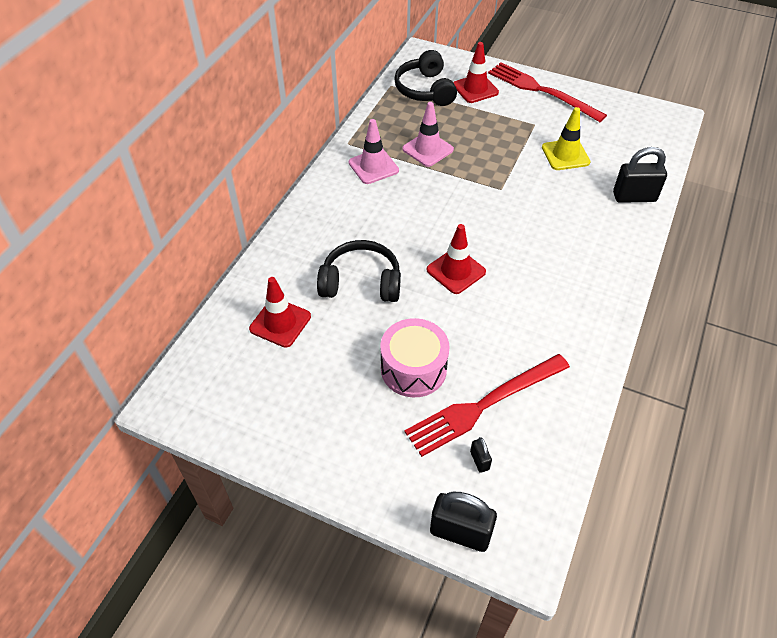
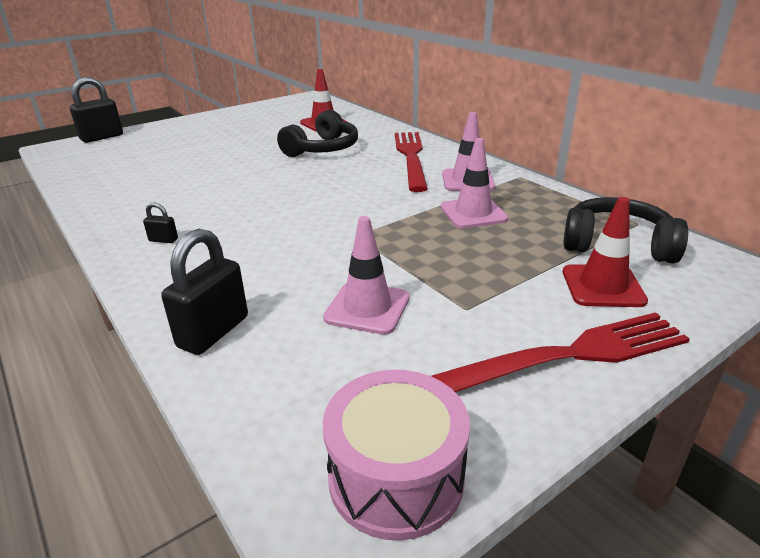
camera: 120 degrees right, 20 degrees down
pink drum [380,318,450,397] -> pink drum moved to [323,370,470,541]
red fork [404,354,570,457] -> red fork moved to [395,132,428,192]
red traffic cone [427,224,486,294] -> none
black padlock [470,437,492,473] -> black padlock moved to [143,202,178,243]
yellow traffic cone [542,107,591,170] -> pink traffic cone [323,216,409,335]

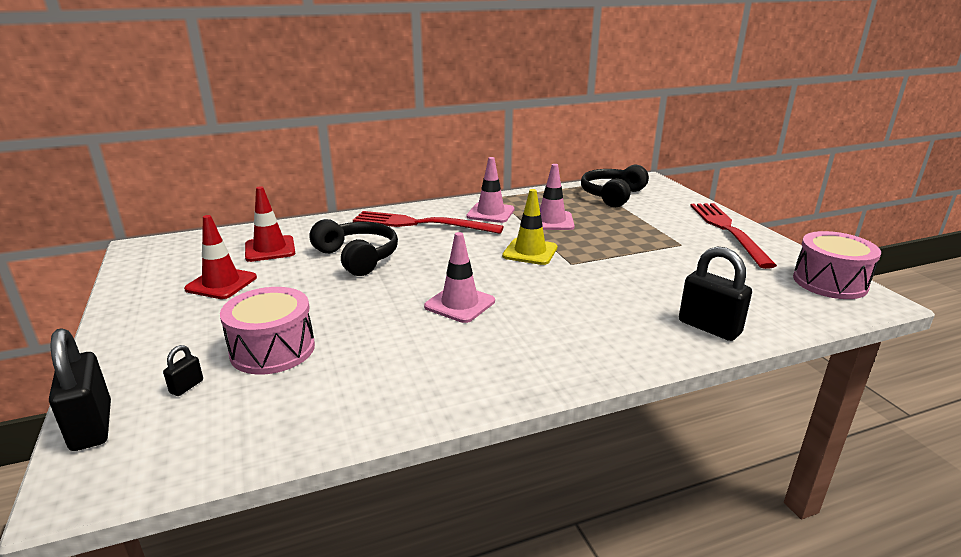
camera: 75 degrees left, 5 degrees down
black padlock [143,202,178,243] -> black padlock moved to [163,345,203,396]
pink traffic cone [323,216,409,335] -> pink traffic cone moved to [424,232,495,323]
red traffic cone [563,197,648,307] -> red traffic cone moved to [184,215,257,299]
none -> pink drum [220,287,315,374]
none -> yellow traffic cone [502,189,558,265]

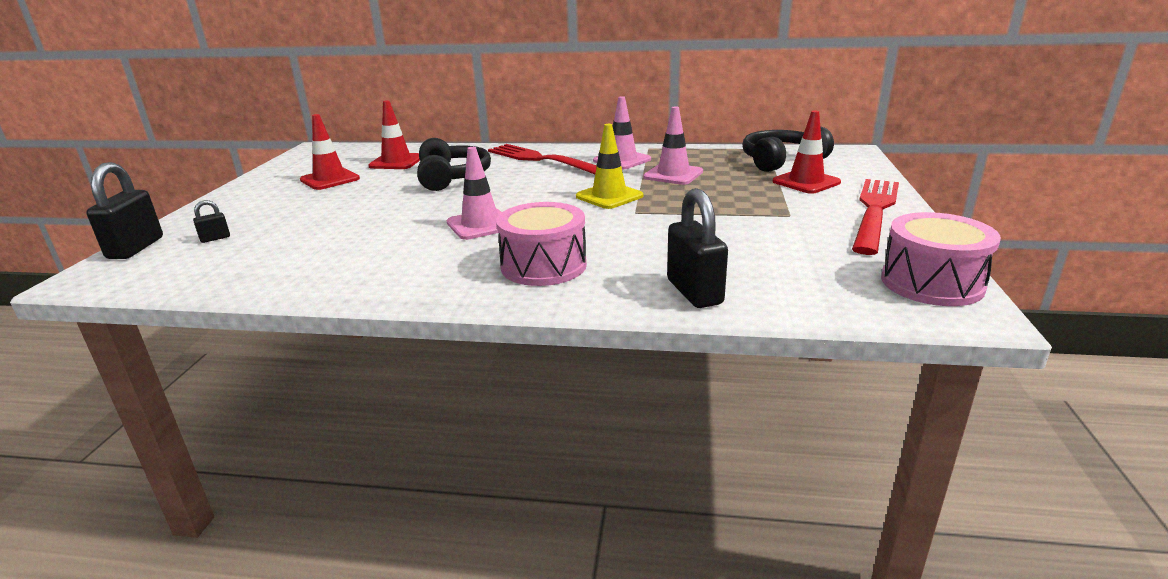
camera: 30 degrees right, 0 degrees up
pink drum [220,287,315,374] -> pink drum moved to [496,202,587,286]
none -> red traffic cone [772,111,841,194]

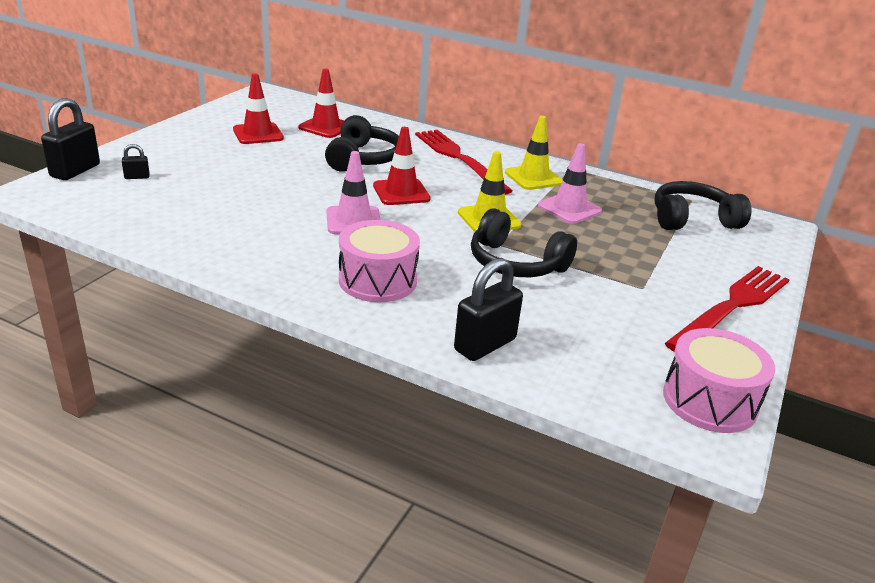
camera: 15 degrees right, 5 degrees up
pink traffic cone [593,96,651,169] -> yellow traffic cone [505,116,563,190]
black padlock [667,188,728,308] -> black padlock turned 45 degrees clockwise [454,258,523,361]
red traffic cone [772,111,841,194] -> red traffic cone moved to [373,127,431,205]
none -> black headphones [471,208,577,277]

